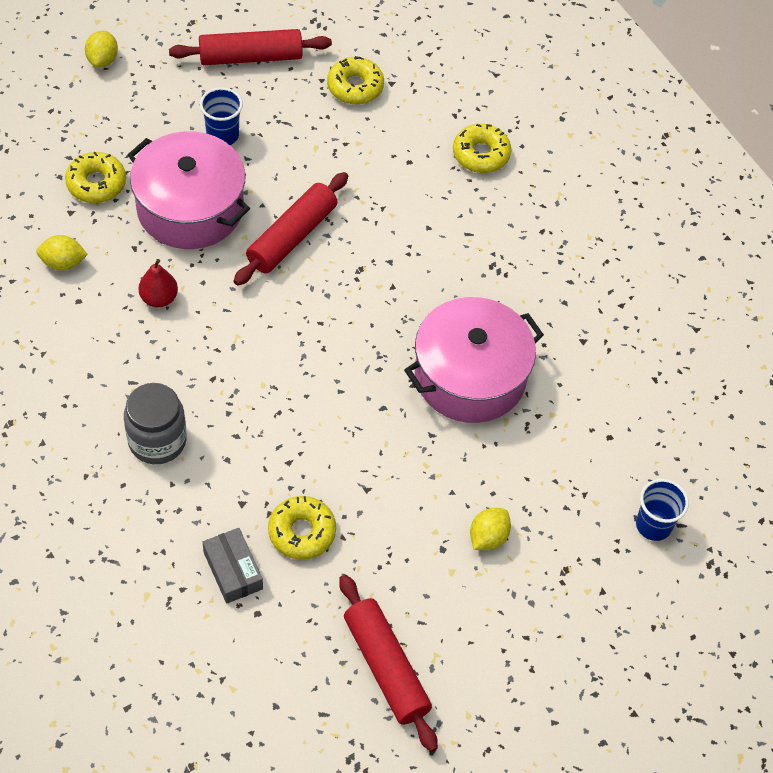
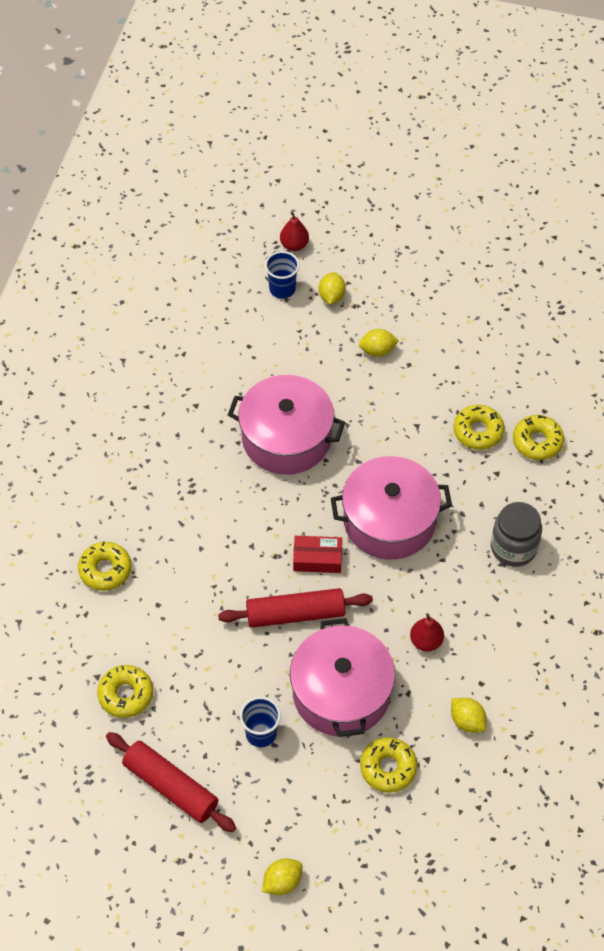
camera: 130 degrees left, 0 degrees up
grey box [203,528,263,604] -> yellow donut [513,415,564,460]
red rolling pin [339,574,438,752] -> none
none -> red pear [280,212,309,251]
none -> red box [293,536,342,573]
none -> yellow lemon [319,272,346,305]
none -> pink pot [331,456,452,560]

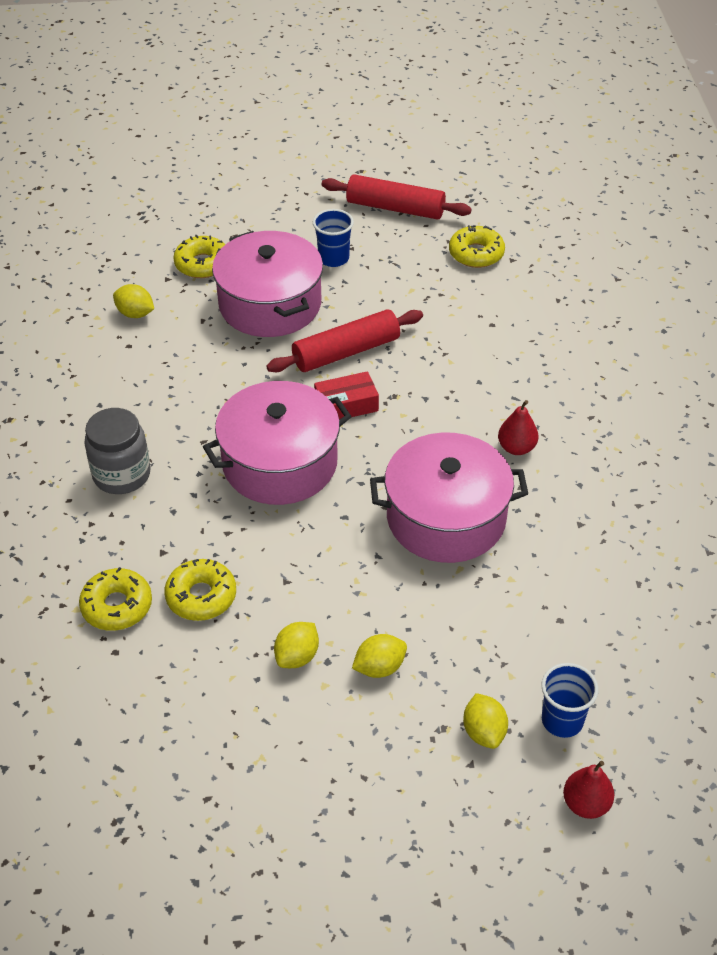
camera: 160 degrees right, 10 degrees down
yellow donut [78,542,132,591] -> none
yellow lemon [262,859,302,895] -> yellow lemon moved to [274,622,319,668]
red pear [410,613,444,652] -> red pear moved to [498,400,539,455]

